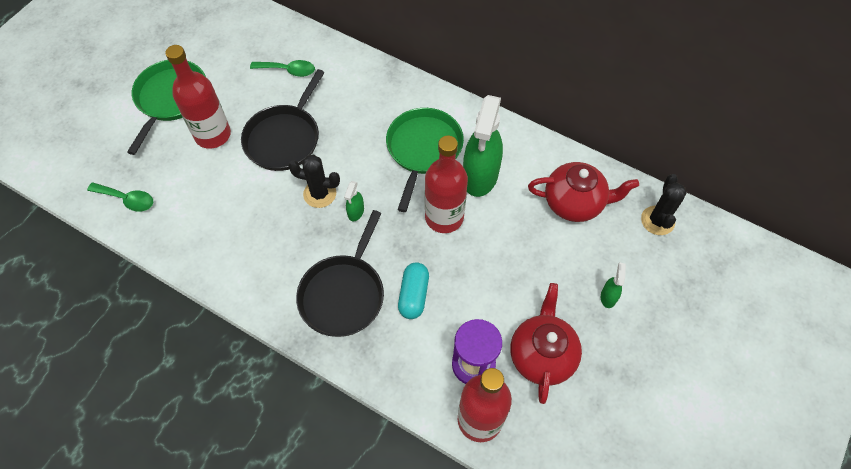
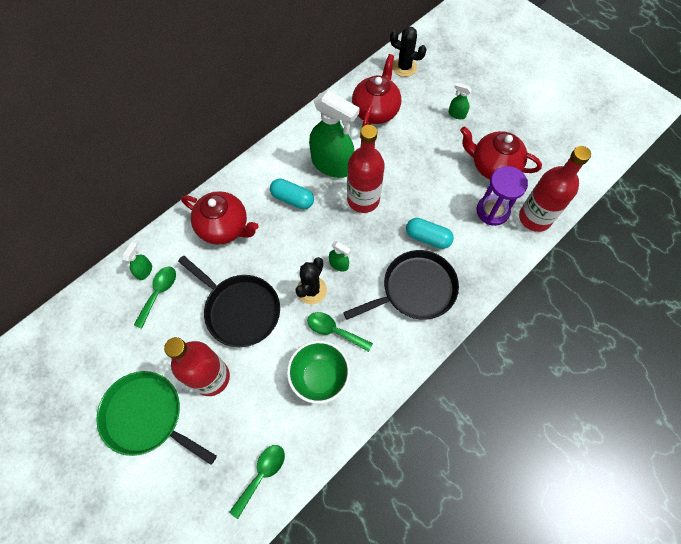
camera: 75 degrees left, 5 degrees up
black pan [296,210,384,337] -> black pan turned 60 degrees counterclockwise [343,250,459,320]
green pan [386,108,464,212] -> turquoise capsule [270,178,314,209]
none -> green spray bottle [123,242,152,280]
none -> red teapot [181,191,259,245]
none -> green bowl [287,340,350,404]
none -> green spoon [307,312,373,352]

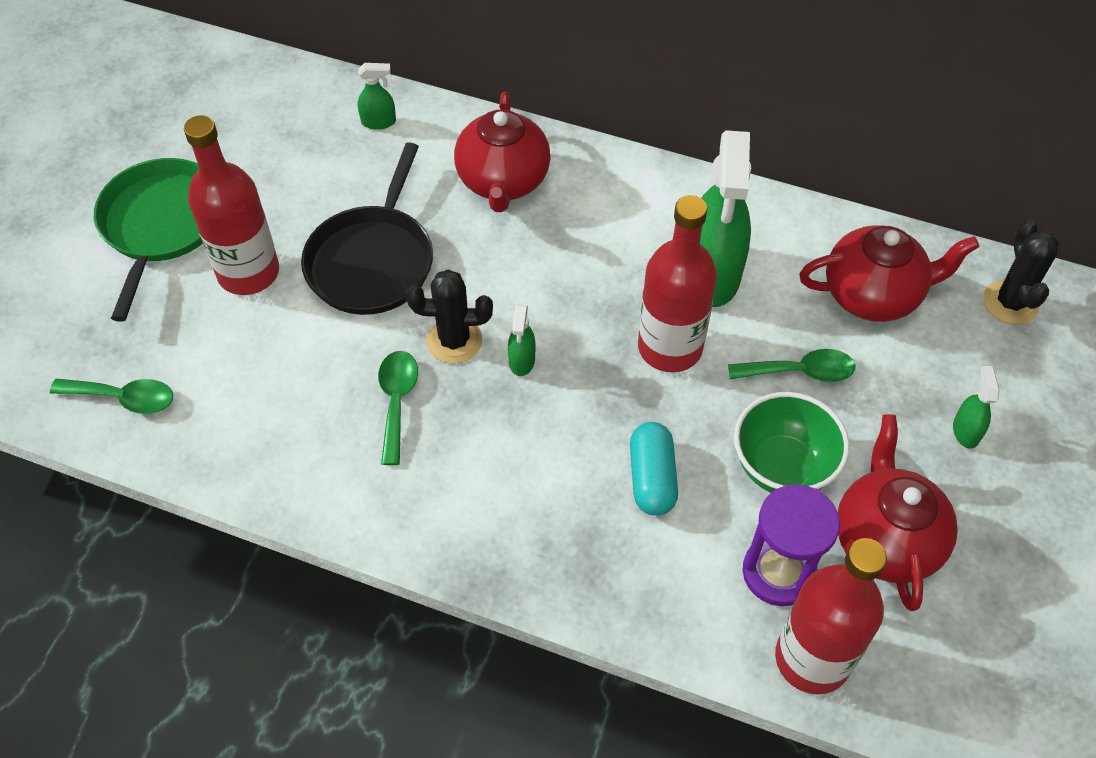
camera: 65 degrees right, 10 degrees down
green spoon [134,266,176,329] -> green spoon moved to [728,349,855,382]
turquoise capsule [270,178,314,209] -> none
green bowl [287,340,350,404] -> green bowl moved to [734,392,850,493]
black pan [343,250,459,320] -> none

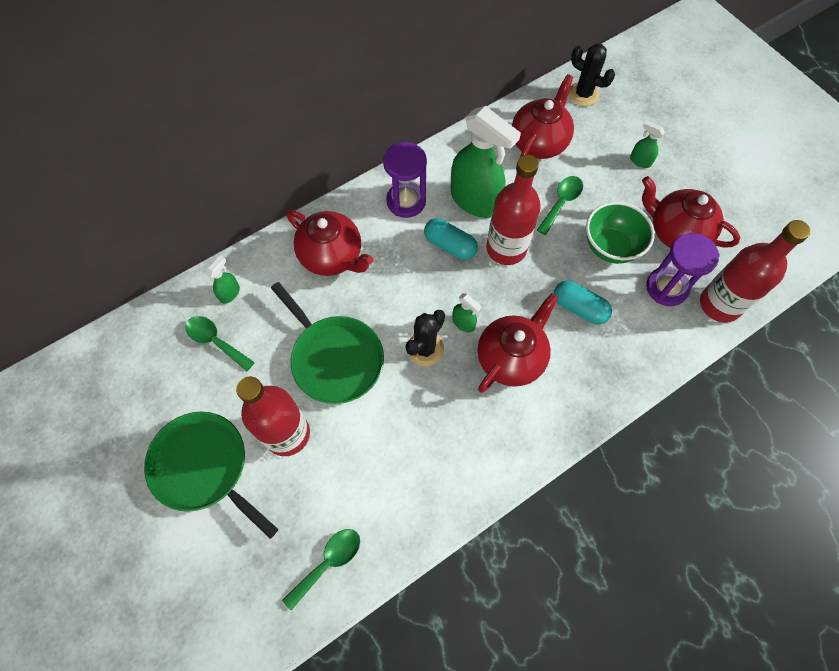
camera: 55 degrees left, 10 degrees up
black pan [301,142,433,315] -> green pan [271,282,384,404]
green spoon [378,351,418,465] -> green spoon moved to [185,316,255,371]
none -> purple hourglass [383,142,427,218]
none -> turquoise capsule [424,218,478,260]
none -> red teapot [478,293,558,393]

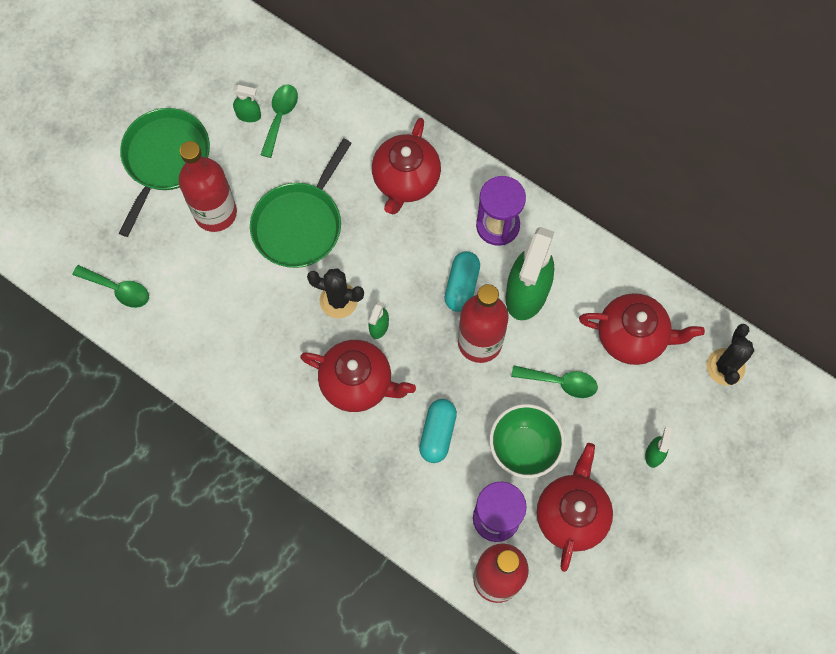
camera: 70 degrees right, 5 degrees up
green spray bottle [206,256,240,304] -> green spray bottle moved to [233,85,261,122]

